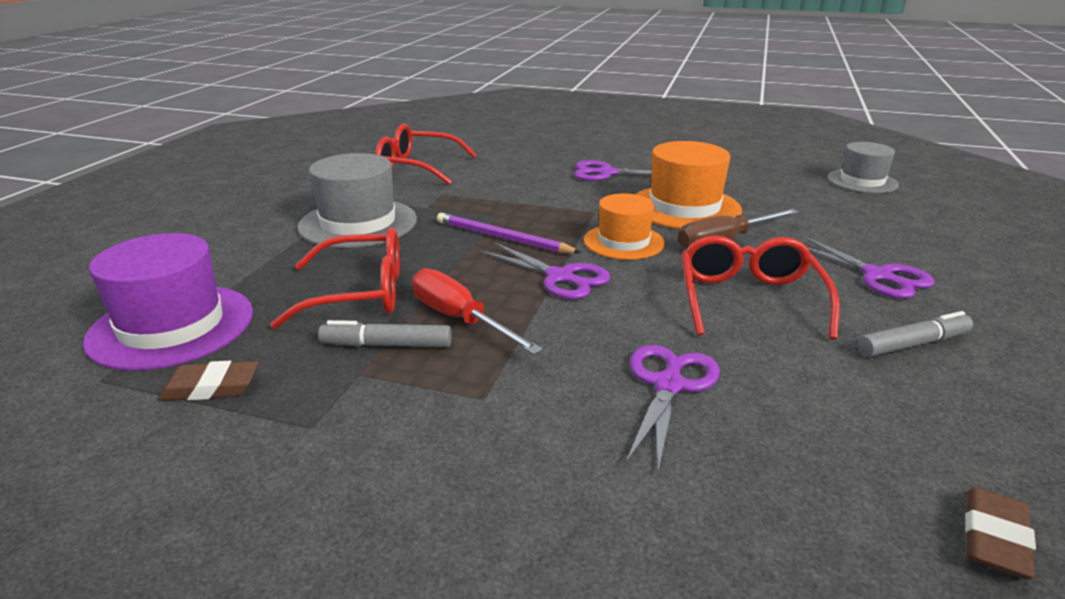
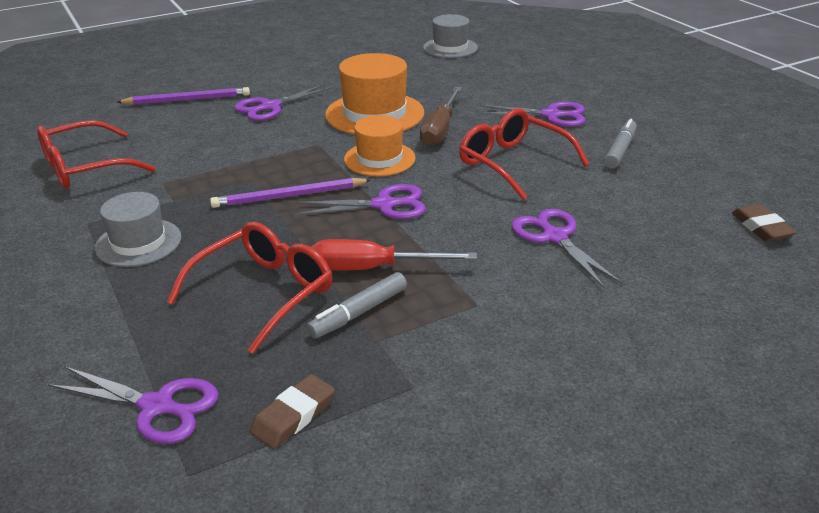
camera: 45 degrees left, 5 degrees up
purple hat [83,233,253,371] -> purple scissors [48,366,219,444]
grey hat [298,153,417,248] -> grey hat [95,192,182,267], size x0.65
none -> purple pencil [117,87,250,105]

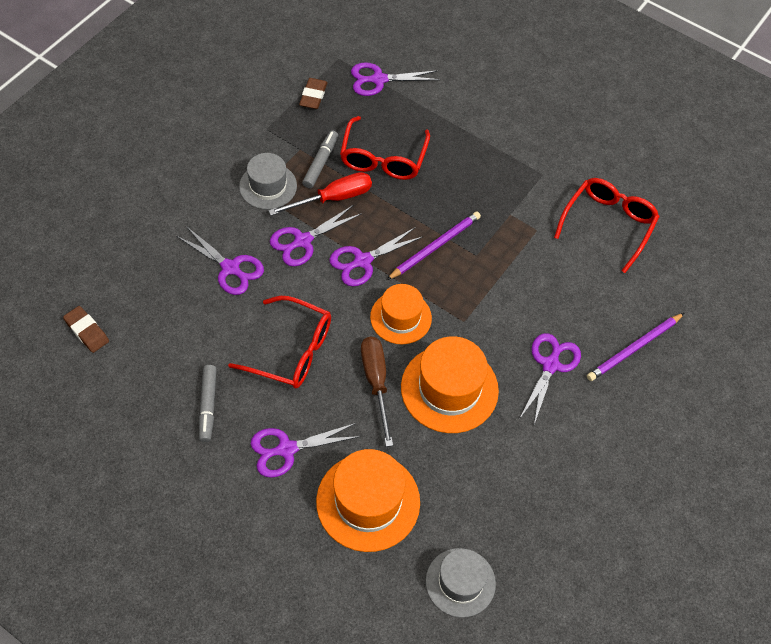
camera: 150 degrees right, 25 degrees up
grey hat [95,192,182,267] -> grey hat moved to [239,153,297,210]
none -> purple scissors [270,205,362,266]
none -> orange hat [316,449,420,552]

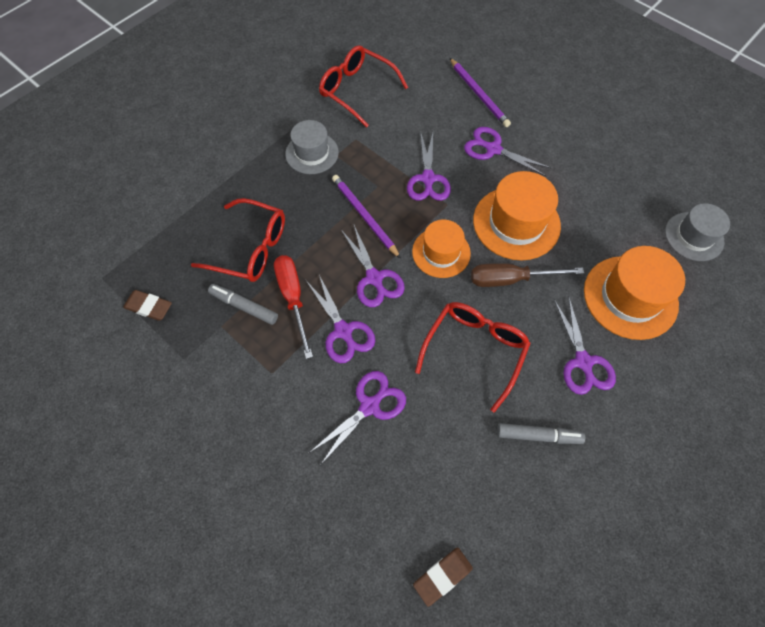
camera: 80 degrees left, 5 degrees up
grey hat [239,153,297,210] -> grey hat moved to [285,120,339,174]
purple scissors [351,62,440,96] -> purple scissors moved to [407,131,451,201]

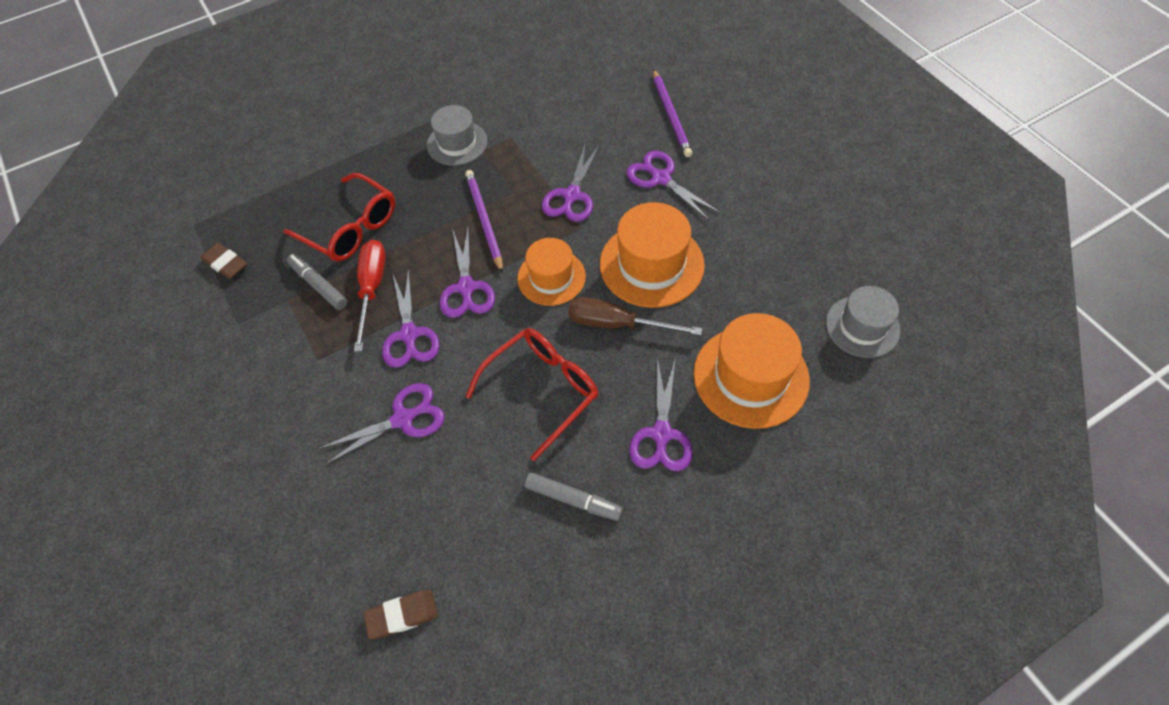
camera: 20 degrees right, 5 degrees down
red glasses [319,45,408,128] -> none

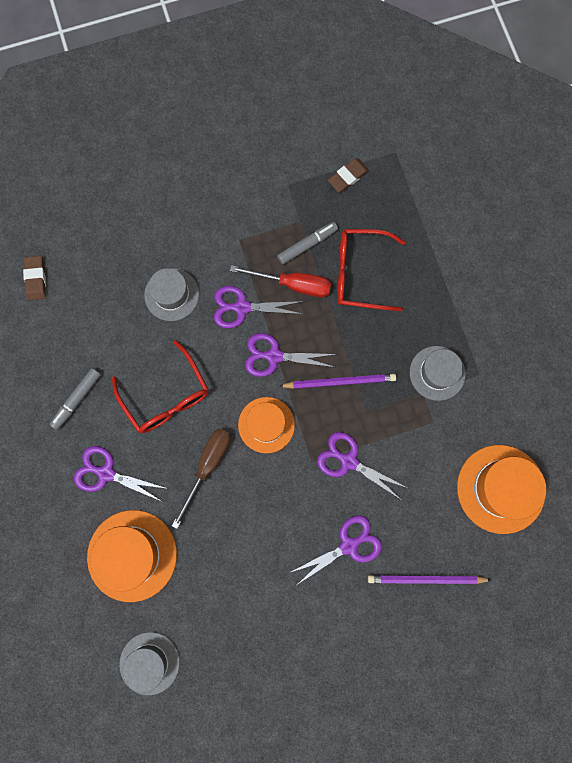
camera: 100 degrees right, 20 degrees up
red glasses [283,173,395,262] -> red glasses turned 45 degrees clockwise [337,229,405,311]
purple scissors [318,383,444,465] -> grey hat [144,268,199,321]
orange hat [600,202,705,308] -> orange hat moved to [457,445,546,534]

